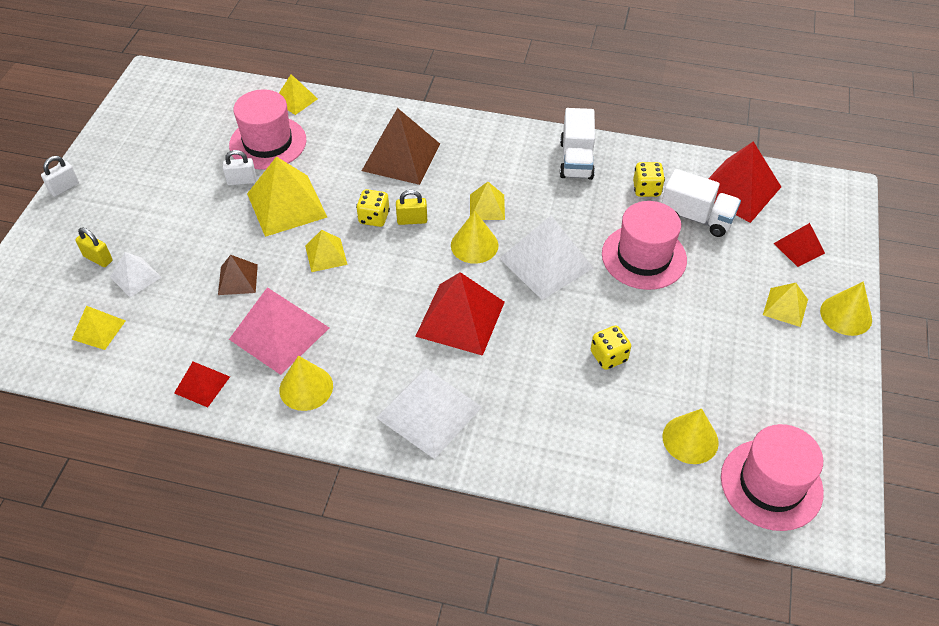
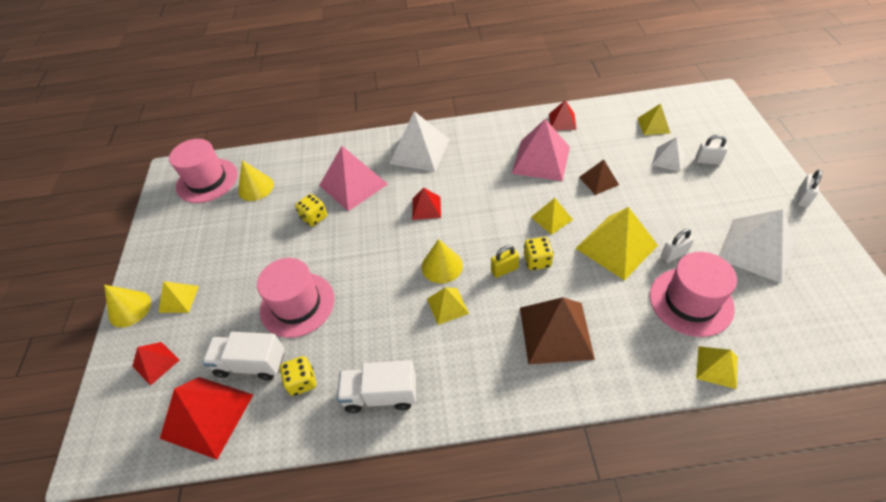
camera: 165 degrees right, 0 degrees up
yellow padlock [75,227,113,267] -> white padlock [696,134,728,165]
yellow cone [279,356,333,411] -> none
red pyramid [415,272,505,356] -> red pyramid [412,188,441,220], size x0.54
white pyramid [499,216,593,300] -> white pyramid moved to [719,209,795,284]
white truck [560,108,595,180] -> white truck turned 75 degrees counterclockwise [337,360,416,413]
none -> pink pyramid [319,146,388,211]

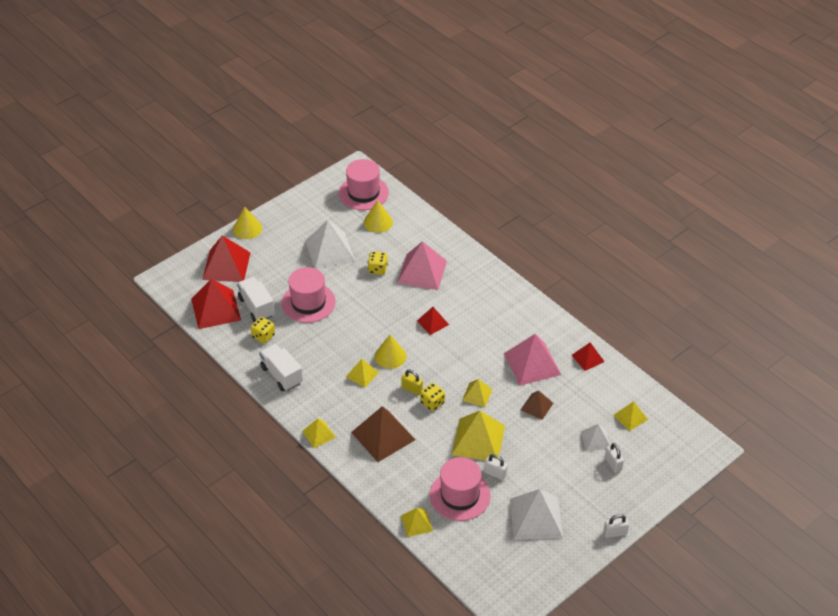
camera: 50 degrees right, 5 degrees down
red pyramid [133,342,179,386] -> red pyramid [202,235,251,282], size x1.84
yellow pyramid [159,281,199,313] -> yellow pyramid moved to [302,418,336,448]
white pyramid [389,111,450,172] -> white pyramid moved to [305,220,355,269]

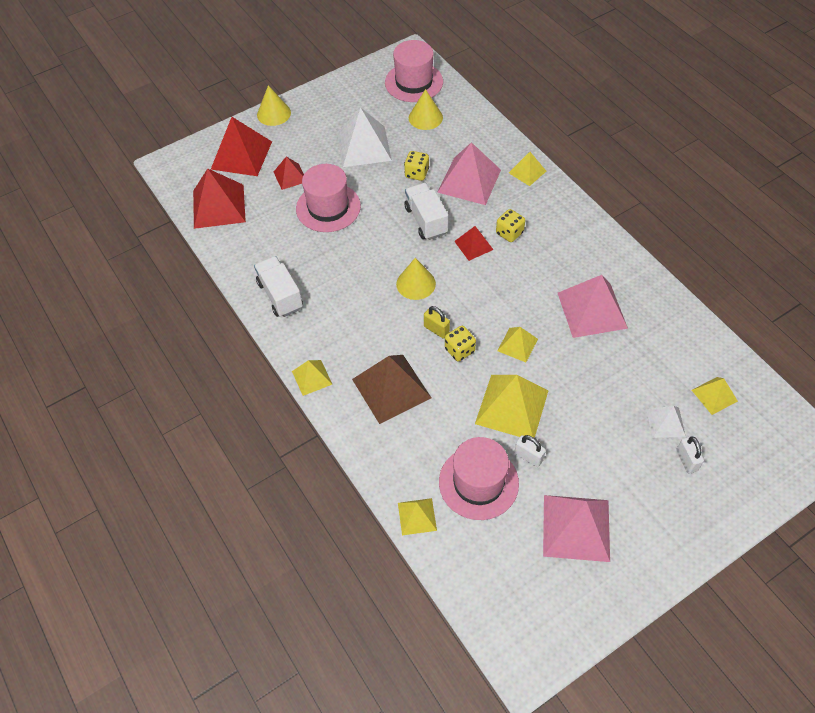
camera: 10 degrees right, 10 degrees up
white truck [237,277,275,322] -> white truck moved to [405,183,448,240]
yellow dice [251,317,275,344] -> yellow dice moved to [496,209,525,242]
yellow pyramid [346,359,379,388] -> yellow pyramid moved to [509,152,546,186]
white pyramid [510,489,563,540] -> pink pyramid [543,495,610,562]
brown pyramid [521,391,553,420] -> none
red pyramid [571,343,605,371] -> red pyramid moved to [274,156,304,190]
white padlock [604,514,629,538] -> none

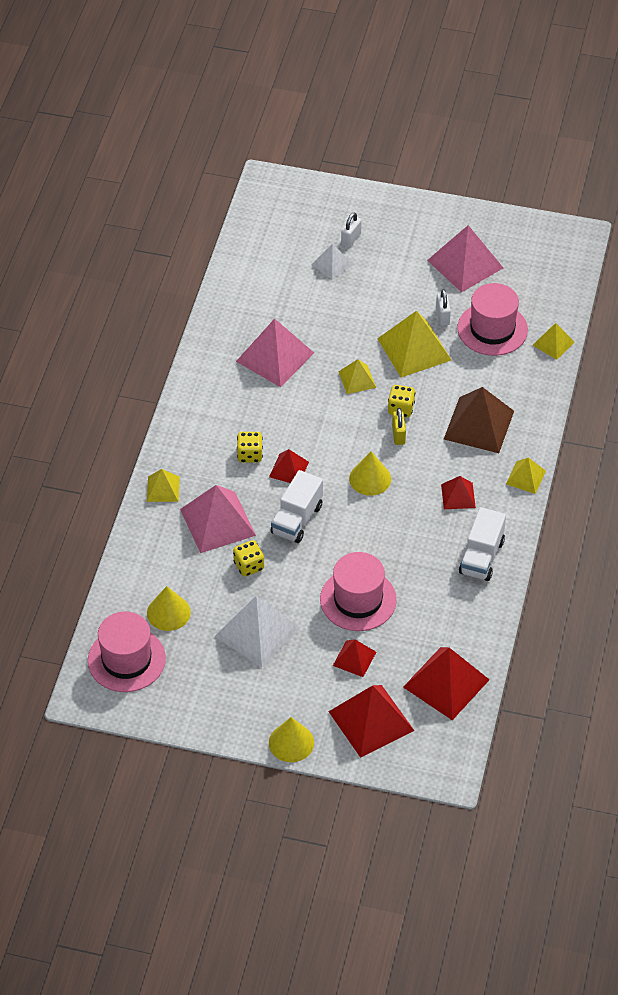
camera: 135 degrees left, 5 degrees down
yellow pyramid [692,377,738,415] -> none
none -> red pyramid [441,476,476,509]

